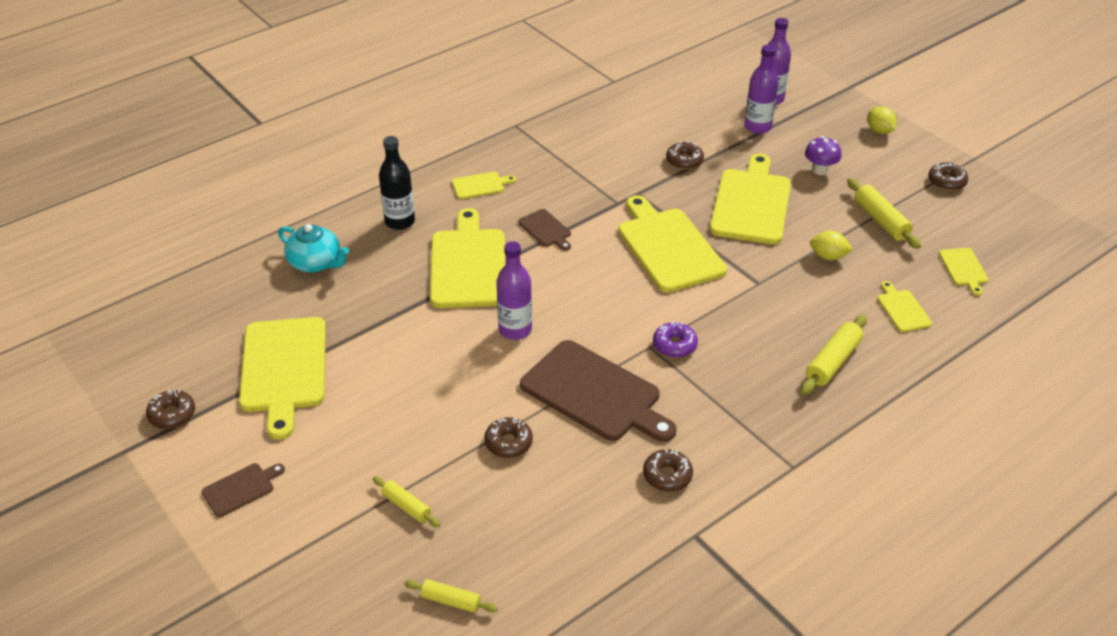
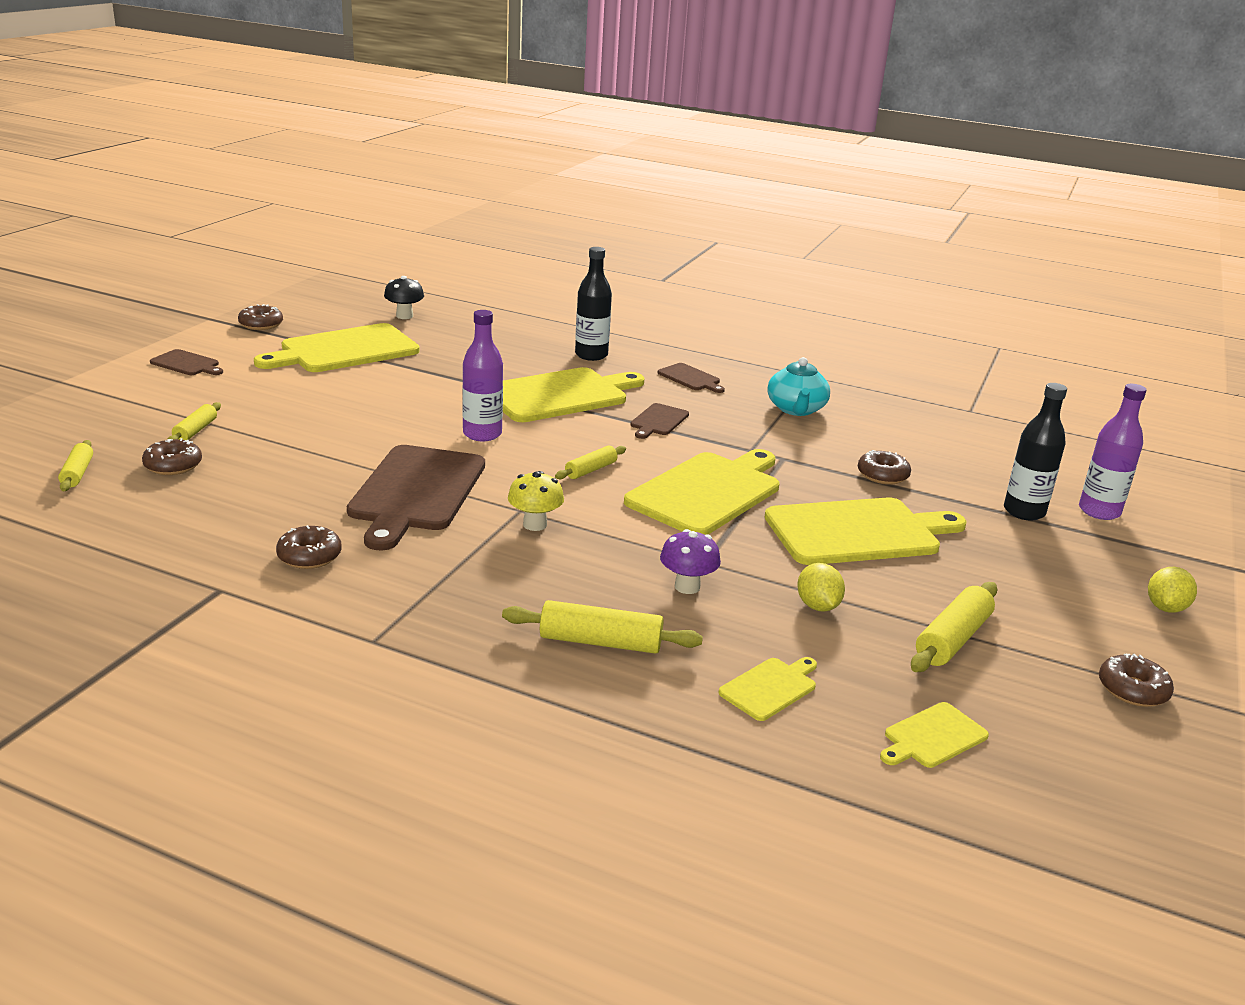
camera: 60 degrees right, 15 degrees down
turquoise teapot [278,224,349,272] -> turquoise teapot moved to [768,357,830,416]
yellow cutting board [452,172,516,199] -> brown cutting board [658,363,725,393]
brown donut [484,417,533,458] -> brown donut moved to [142,438,202,475]
purple donut [653,322,698,358] -> yellow mushroom [508,471,564,531]
purple bottle [744,45,779,134] -> black bottle [1004,383,1067,520]
purple mushroom [805,136,842,175] -> purple mushroom moved to [660,529,721,594]
none -> black mushroom [384,276,424,319]
none -> yellow rolling pin [555,446,626,479]

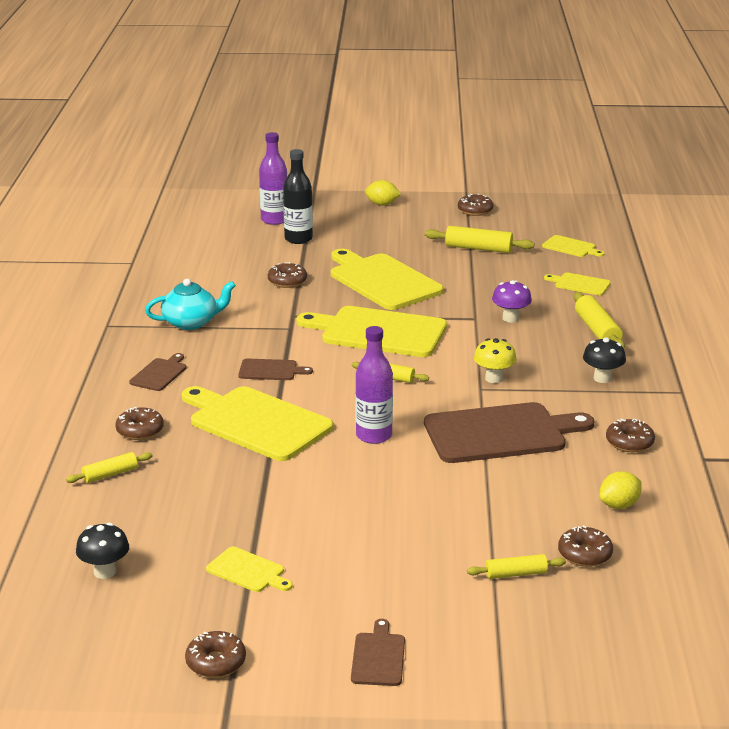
camera: 110 degrees left, 0 degrees up
yellow rolling pin [58,440,93,491] -> yellow rolling pin moved to [66,452,152,483]
yellow cutting board [254,323,420,372] -> yellow cutting board [206,547,293,592], size x0.47
black bottle [575,247,612,361] -> brown donut [115,407,164,440]
yellow lemon [797,563,845,611] -> yellow lemon moved to [599,471,642,509]
none -> black mushroom [583,337,626,383]

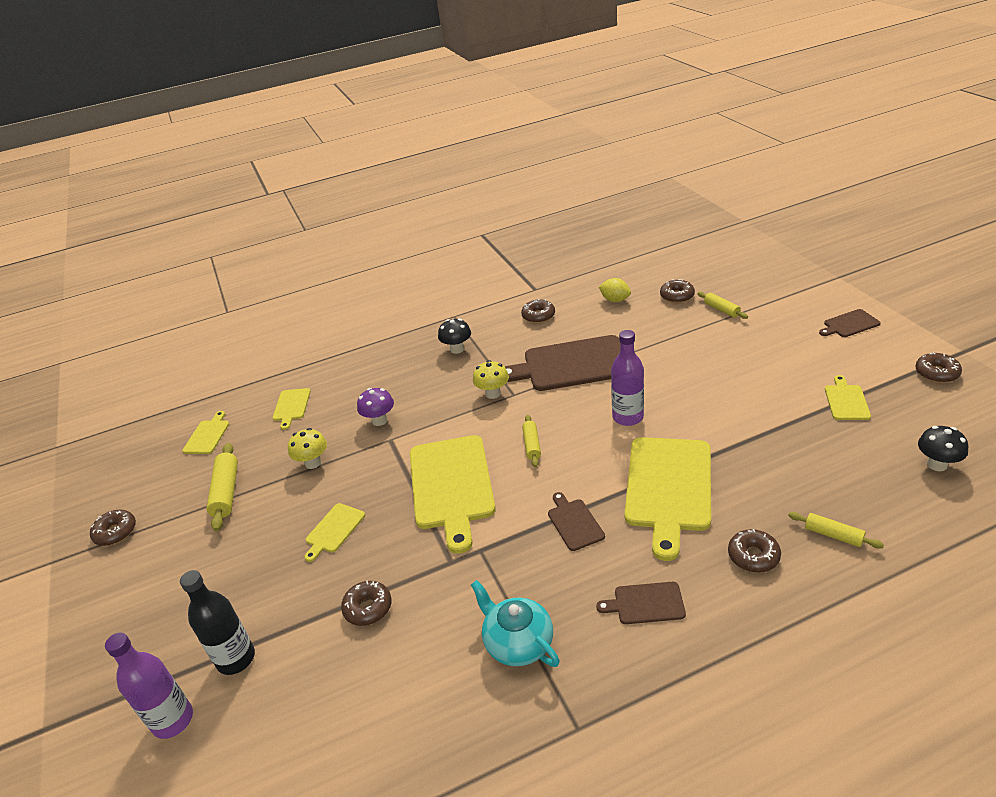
camera: 110 degrees left, 10 degrees up
yellow cutting board [331,249,444,310] -> yellow cutting board [304,503,365,562], size x0.47
yellow lemon [365,180,401,205] -> none
brown cutting board [424,402,595,463] -> brown cutting board turned 60 degrees counterclockwise [505,335,620,391]
yellow rolling pin [574,292,625,349] -> none
none -> yellow mushroom [288,428,327,469]

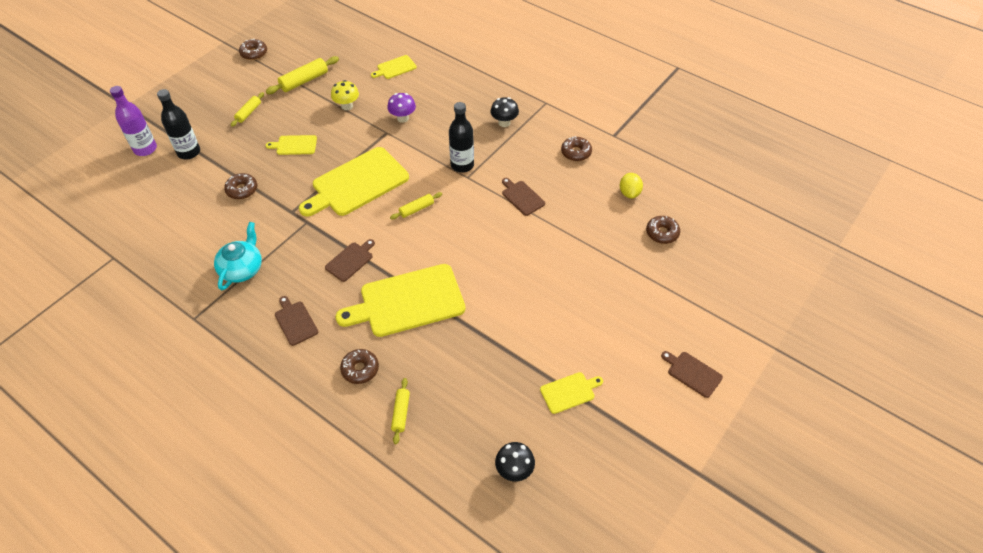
camera: 55 degrees right, 15 degrees up
yellow cutting board [182,411,229,454] -> none
yellow mushroom [473,360,509,399] -> black bottle [449,102,474,173]
brown cutting board [505,335,620,391] -> brown cutting board [502,178,545,216], size x0.47
purple bottle [611,330,644,426] -> none
yellow rolling pin [698,292,748,319] -> yellow rolling pin moved to [231,92,264,127]
brown donut [915,352,962,383] -> none

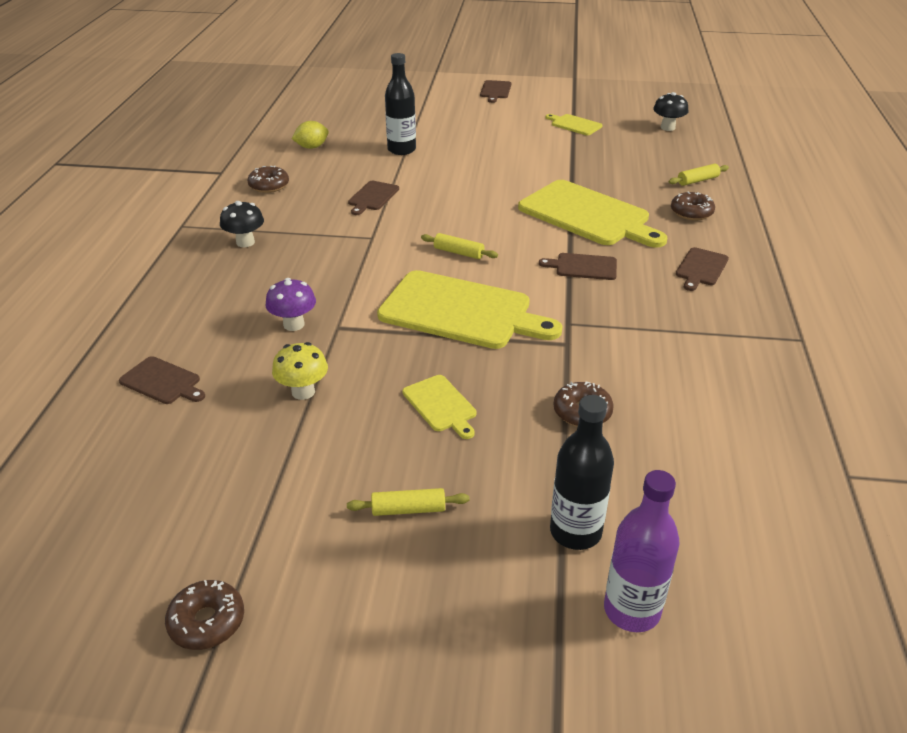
camera: 120 degrees left, 15 degrees down
turquoise teapot [214,222,262,290] -> none
yellow rolling pin [266,56,339,94] -> none
yellow cutting board [371,55,417,79] -> brown cutting board [119,356,205,404]
black bottle [449,102,474,173] -> black bottle moved to [385,53,416,155]
brown donut [646,216,680,244] -> none

